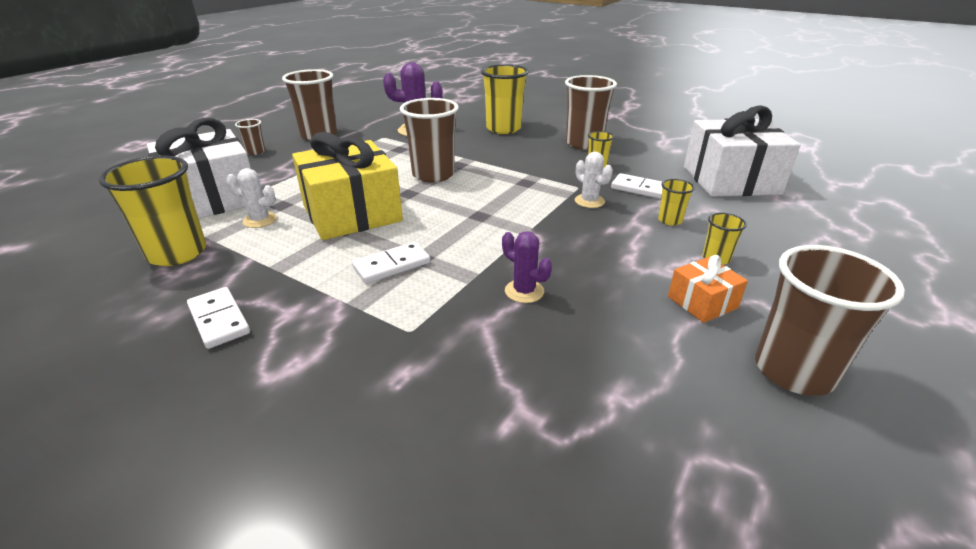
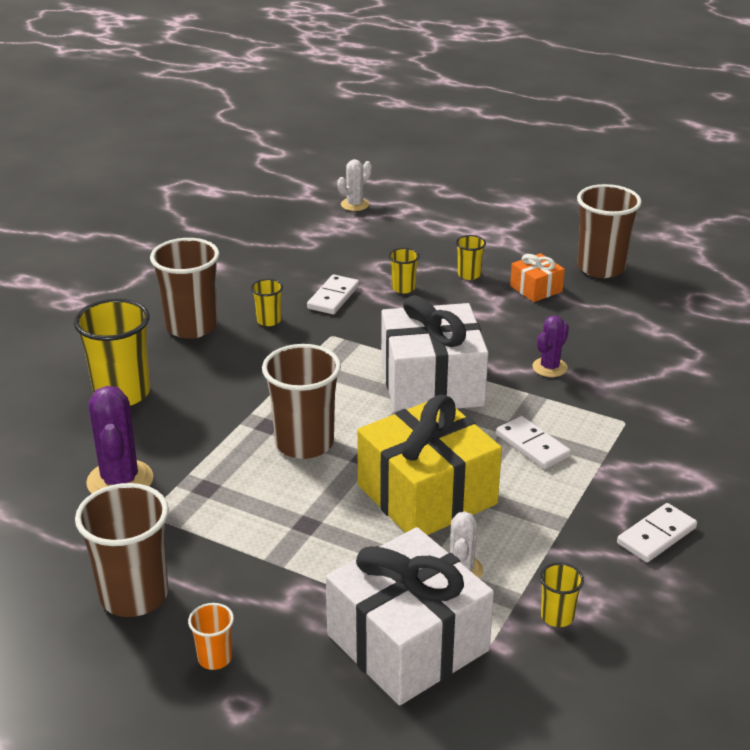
camera: 95 degrees left, 0 degrees up
yellow cup [99,156,206,266] -> yellow cup [540,563,584,627], size x0.48
brown cup [235,119,265,155] -> orange cup [188,603,234,670]
white cactus [575,152,613,208] -> white cactus moved to [338,159,372,211]
white gift [684,106,801,197] -> white gift moved to [381,295,488,413]

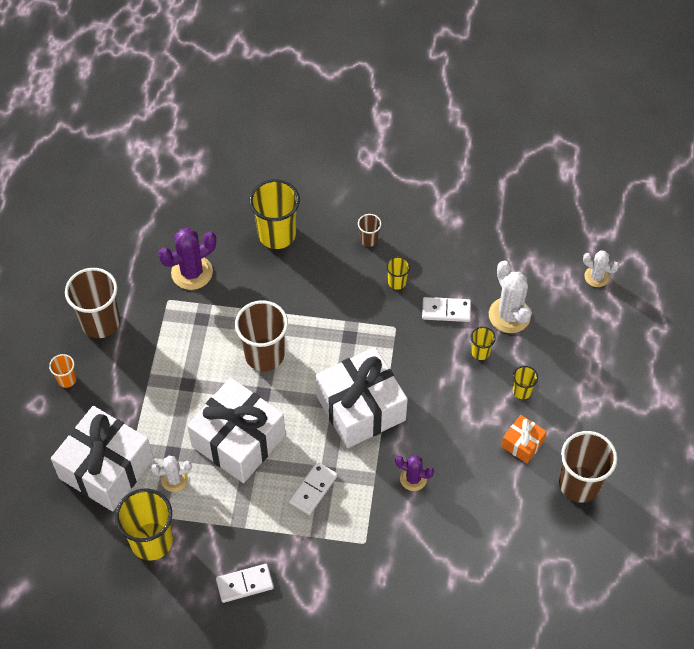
camera: 70 degrees right, 25 degrees up
brown cup [150,238,219,339] -> brown cup [358,214,381,247], size x0.48
yellow gift [357,395,502,535] -> white gift [187,378,285,483]
yellow cup [540,563,584,627] -> yellow cup [115,488,173,561], size x2.09
white domino [617,503,697,562] -> white domino turned 45 degrees counterclockwise [216,564,274,603]
none -> white cactus [489,260,532,333]

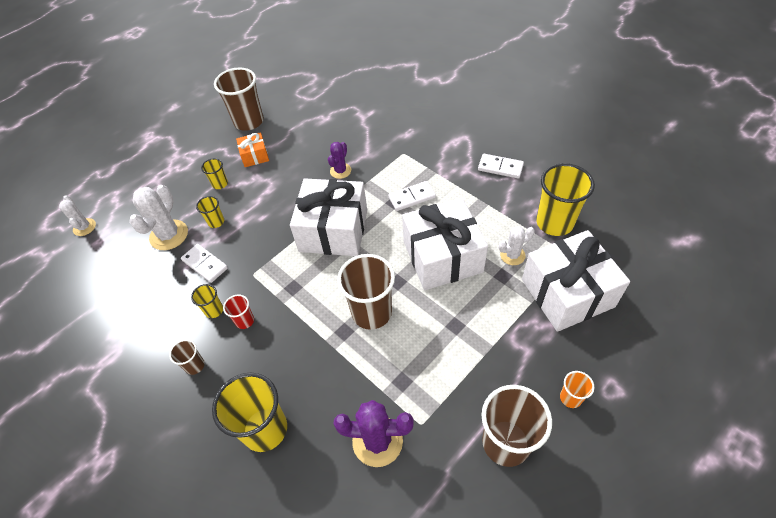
camera: 140 degrees left, 5 degrees down
white cactus [151,456,192,492] -> white cactus turned 45 degrees counterclockwise [499,226,535,265]
purple cactus [395,455,434,491] -> purple cactus turned 60 degrees clockwise [328,142,351,179]
none -> red cup [223,295,254,329]

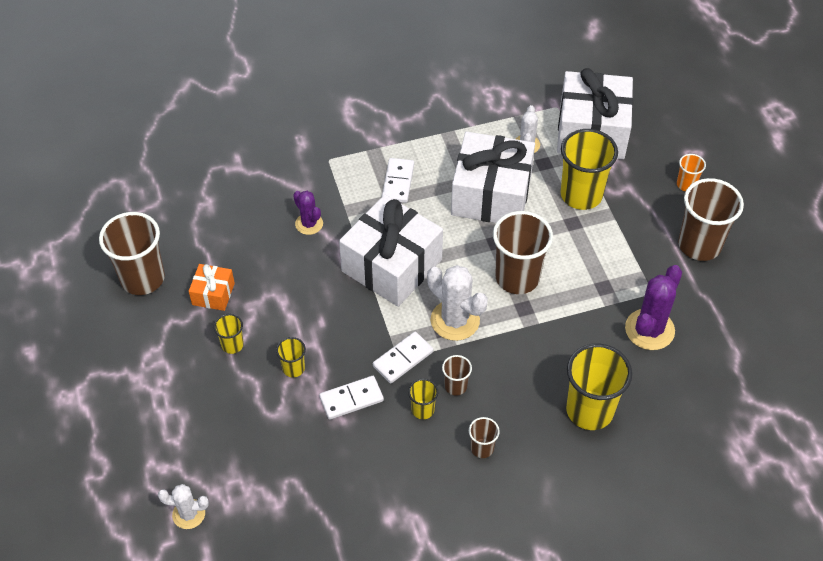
camera: 65 degrees left, 0 degrees up
white cactus [129,185,188,250] -> white cactus moved to [427,265,488,341]
red cup [223,295,254,329] -> brown cup [442,355,472,396]
white domino [478,154,524,179] -> white domino moved to [373,332,433,383]
yellow cup [536,163,595,236] -> yellow cup moved to [560,129,618,210]

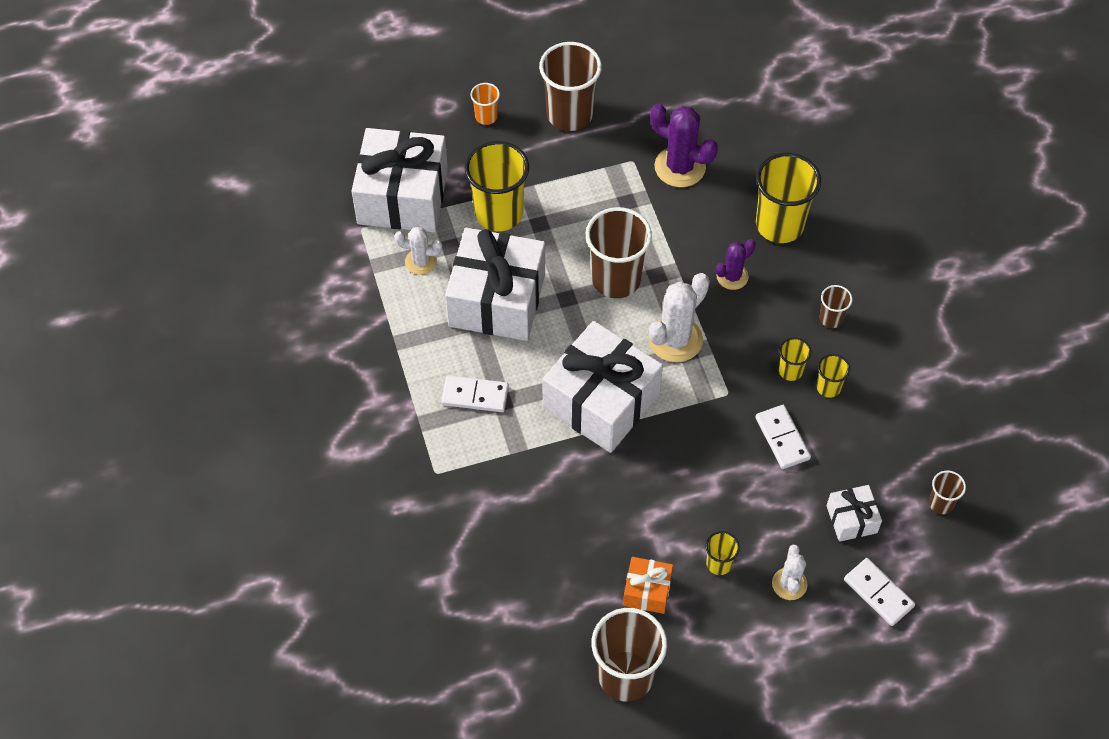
camera: 90 degrees left, 5 degrees up
white cactus [158,484,209,529] -> white cactus moved to [772,545,808,600]
yellow cup [276,337,306,377] -> yellow cup moved to [817,354,850,398]
purple cactus [293,191,323,235] -> purple cactus moved to [716,239,756,290]
white domino [373,332,433,383] -> white domino moved to [844,558,915,626]
brown cup [442,355,472,396] -> brown cup moved to [929,470,966,514]
none -> white gift [826,485,882,542]

